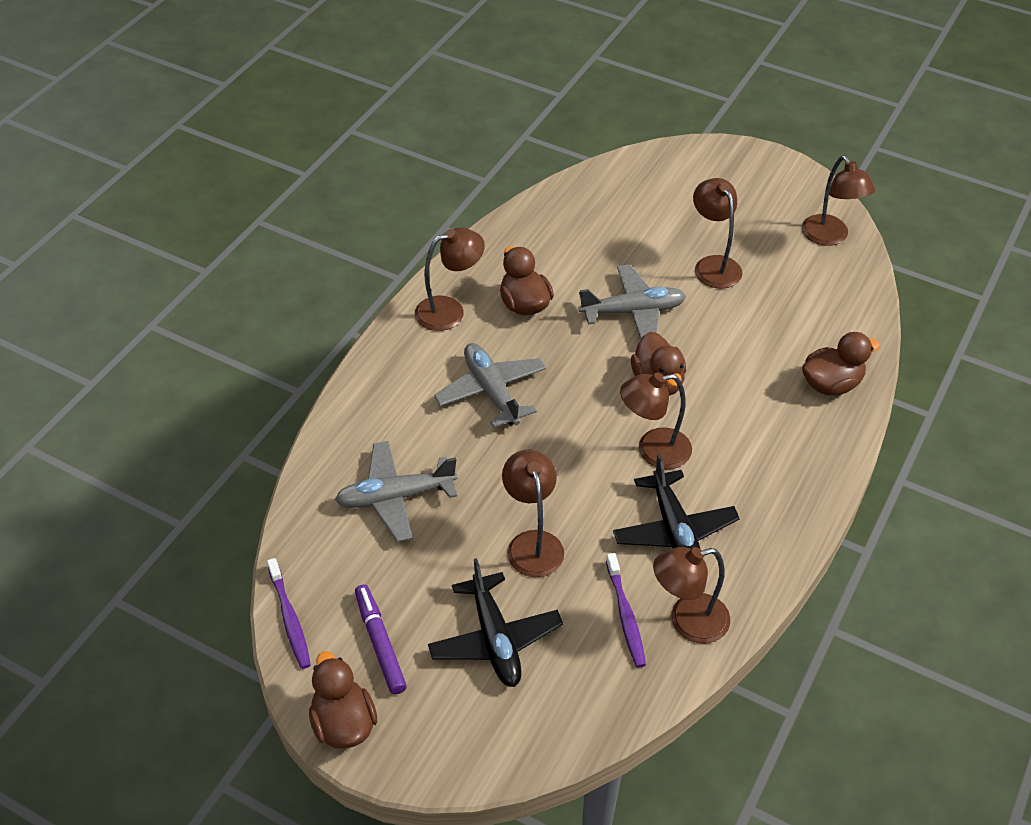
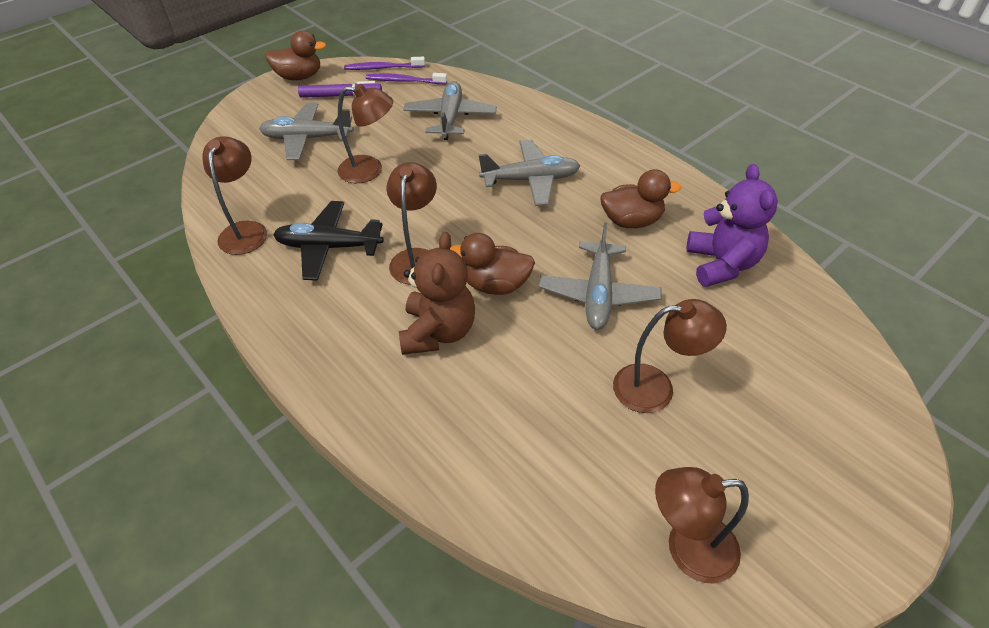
camera: 110 degrees right, 0 degrees up
brown lamp [415,228,485,331] -> none
black plane [428,558,563,687] -> grey plane [259,103,354,160]
purple toothbrush [606,553,646,668] -> purple toothbrush moved to [366,73,447,84]
brown duck [802,332,880,396] -> none
none -> brown teddy bear [399,232,475,355]
none -> purple teddy bear [687,164,778,287]

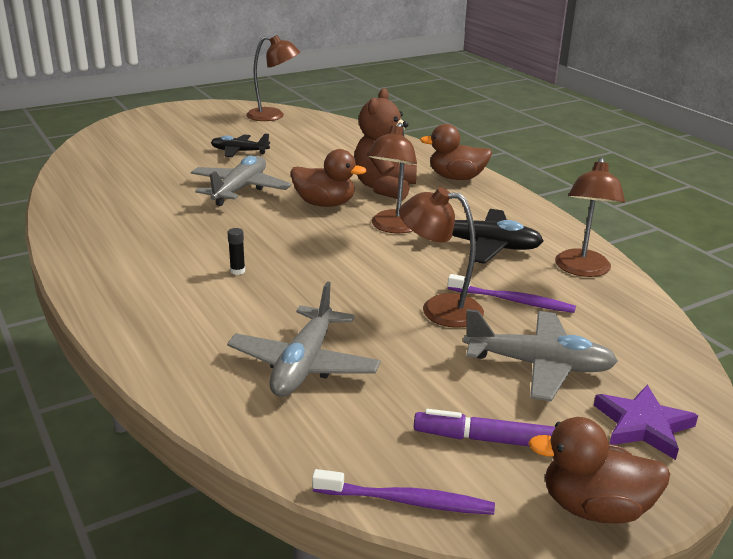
camera: 170 degrees left, 20 degrees down
purple toothbrush [366,73,447,84] -> purple toothbrush moved to [448,274,576,313]
grey plane [479,140,580,206] -> black glue stick [227,228,245,275]
brown duck [600,169,681,228] -> brown duck moved to [420,124,492,180]
brown lamp [613,299,727,413] -> black plane [211,133,270,157]
purple teddy bear [687,164,778,287] -> none
none -> purple star [594,385,698,460]

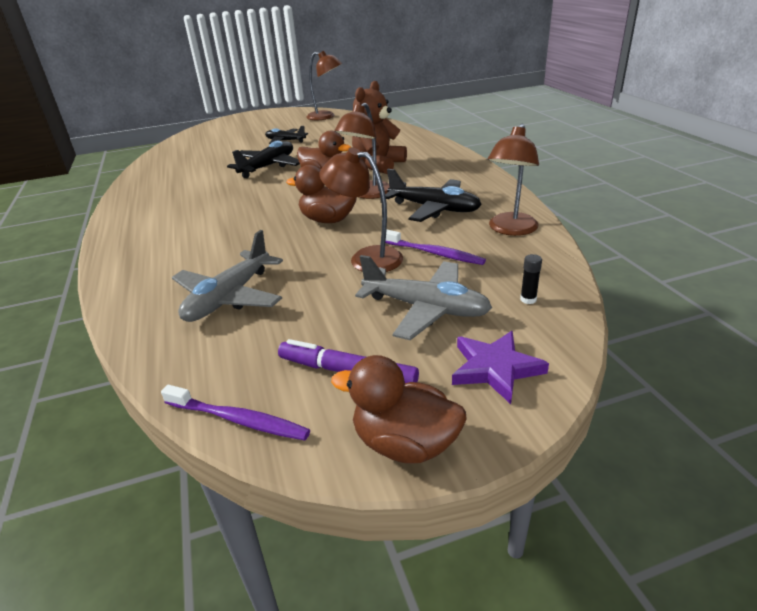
camera: 15 degrees right, 5 degrees up
grey plane [191,156,292,206] -> black plane [227,140,300,178]
black glue stick [227,228,245,275] -> black glue stick moved to [520,254,542,304]
brown duck [420,124,492,180] -> brown duck moved to [286,165,357,223]

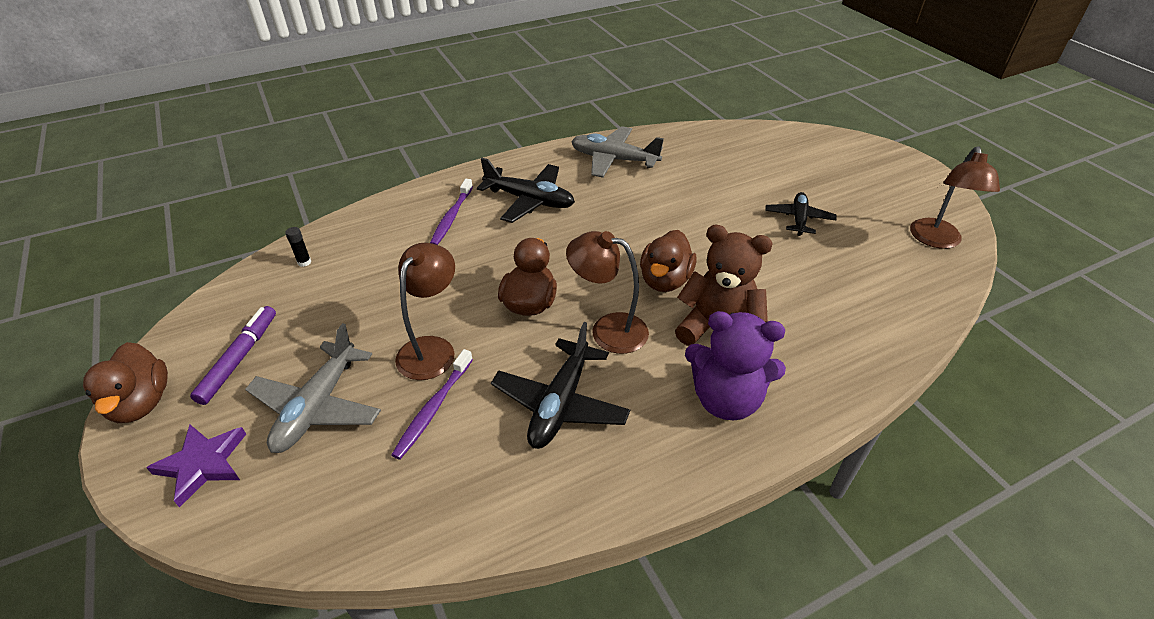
camera: 80 degrees right, 10 degrees up
purple toothbrush [161,385,310,441] -> purple toothbrush moved to [430,179,473,245]
grey plane [172,230,283,322] -> grey plane moved to [571,126,664,178]
black plane [227,140,300,178] -> black plane moved to [477,158,575,223]
brown duck [331,355,467,464] -> brown duck turned 150 degrees clockwise [83,342,168,423]
brown lamp [488,124,539,236] -> none
black glue stick [520,254,542,304] -> black glue stick moved to [285,227,311,267]
none -> purple teddy bear [685,311,786,421]

